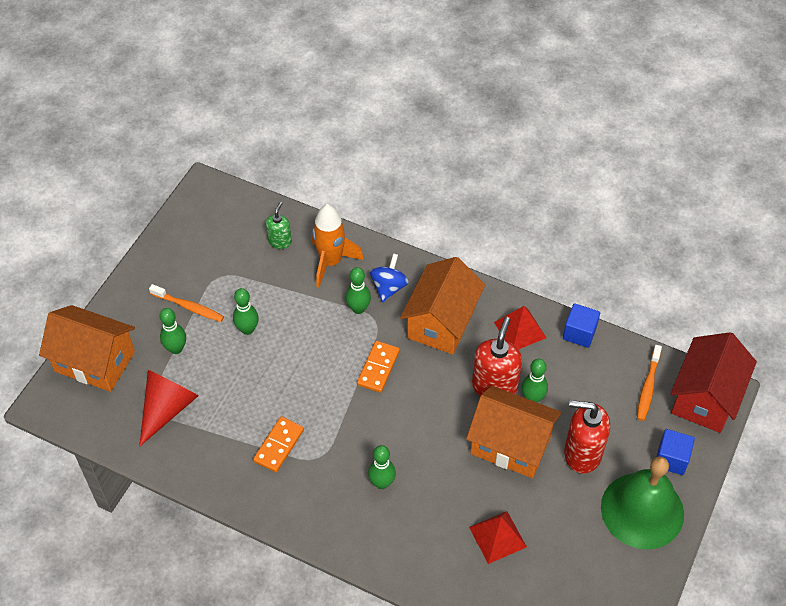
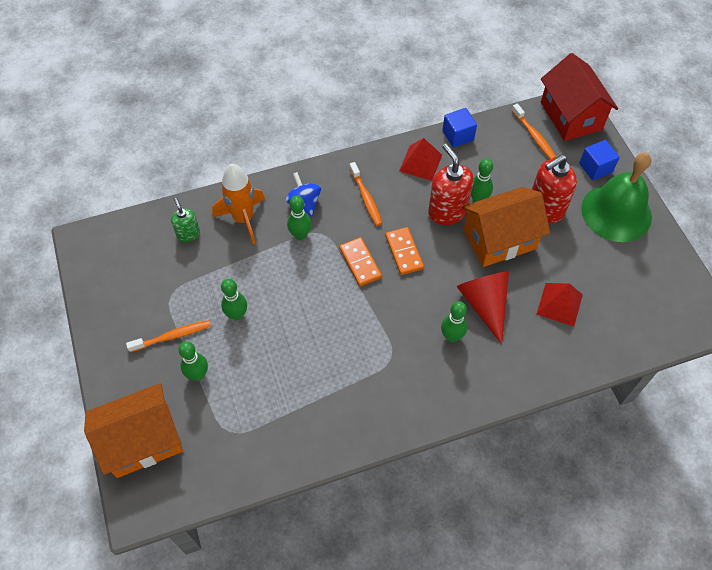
camera: 45 degrees left, 5 degrees up
red cone [139,370,199,447] -> red cone moved to [457,271,509,345]
orange domino [253,416,304,472] -> orange domino moved to [385,227,424,275]
orange house [400,257,485,354] -> orange toothbrush [349,162,382,226]

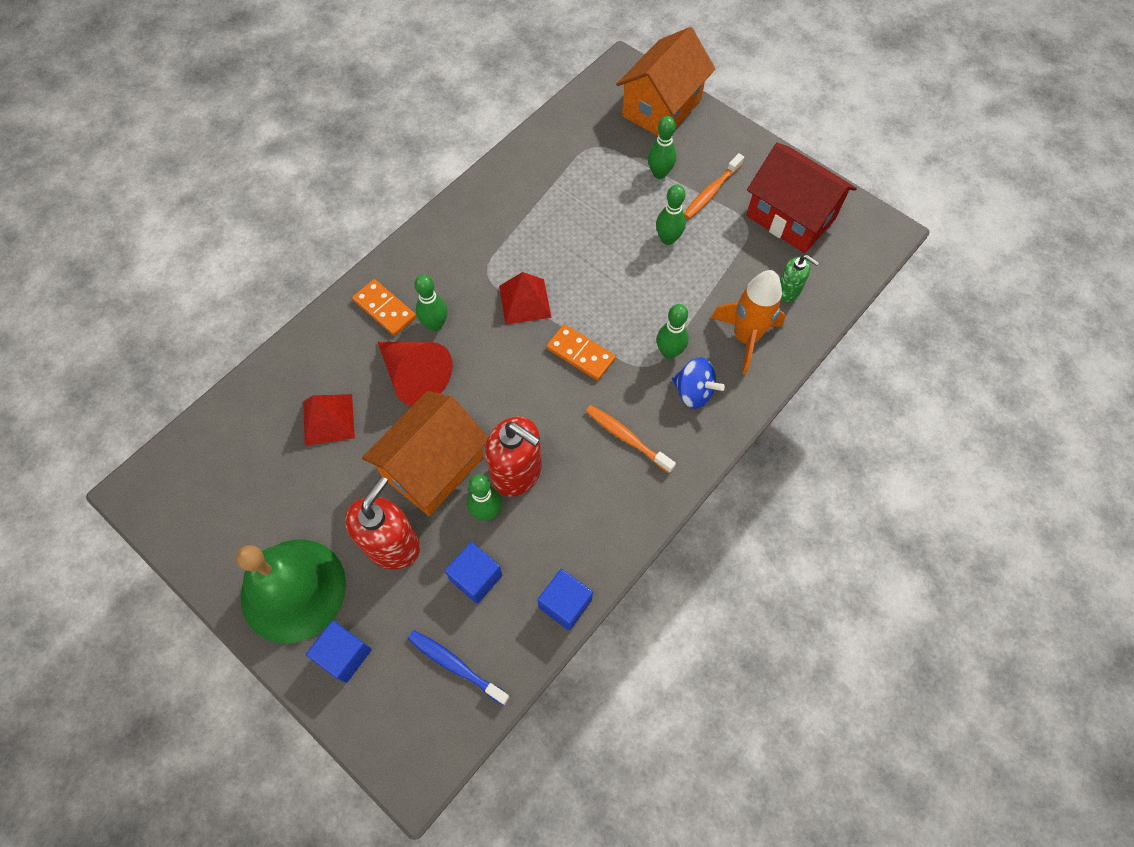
camera: 150 degrees right, 5 degrees up
orange domino [385,227,424,275] -> orange domino moved to [352,279,416,336]
red pyramid [399,138,442,181] -> red pyramid moved to [499,272,552,325]
orange toothbrush [512,103,557,159] -> blue toothbrush [407,630,510,706]
red house [541,53,618,141] -> red house moved to [746,143,857,253]
none -> blue cube [445,542,502,604]

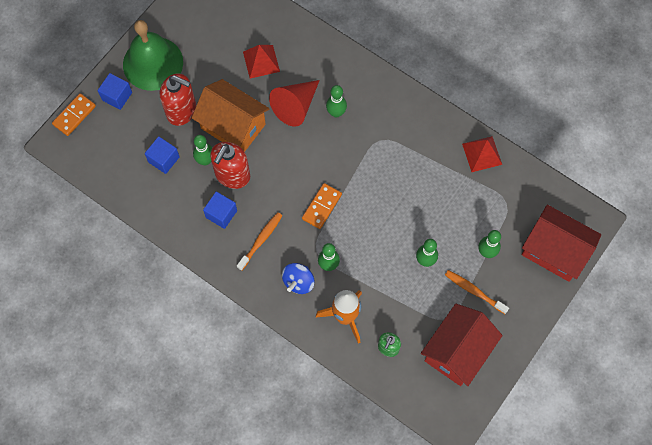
camera: 85 degrees right, 5 degrees up
orange domino [352,279,416,336] -> orange domino moved to [52,93,96,136]
blue toothbrush [407,630,510,706] -> none
red pyramid [499,272,552,325] -> red pyramid moved to [462,136,502,172]
blue cube [538,569,593,630] -> blue cube moved to [203,191,237,229]
orange house [616,27,715,136] -> red house [522,205,601,282]

